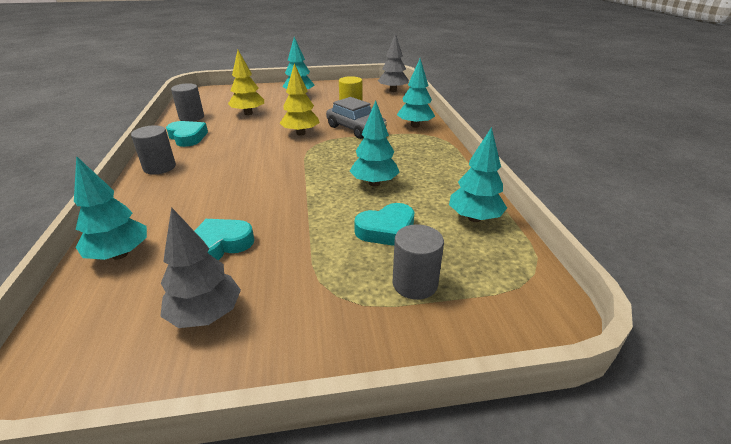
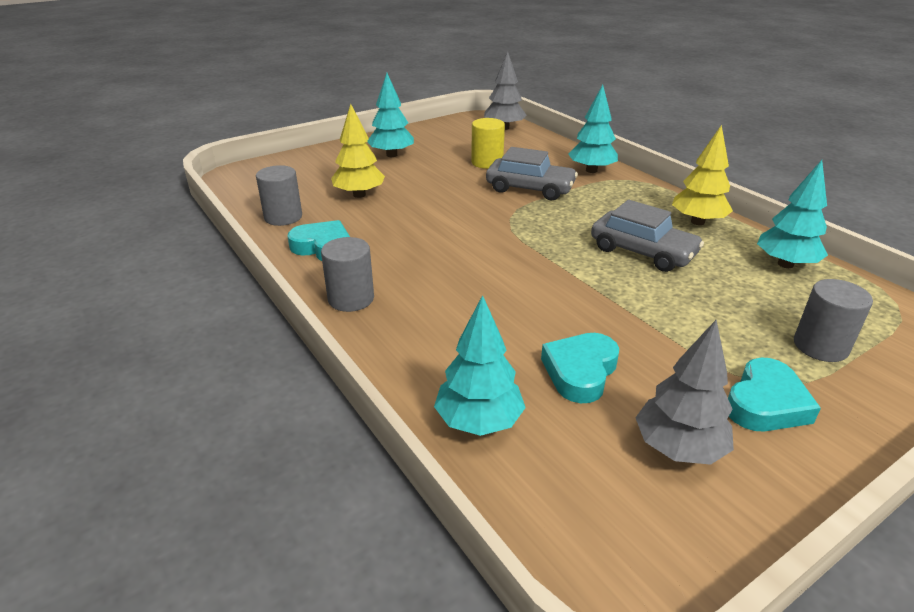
camera: 25 degrees left, 0 degrees up
yellow tree [280,63,320,136] -> yellow tree moved to [672,125,733,225]
turquoise tree [350,100,400,186] -> grey car [591,200,704,272]
turquoise heart [354,203,414,246] -> turquoise heart moved to [728,358,821,432]

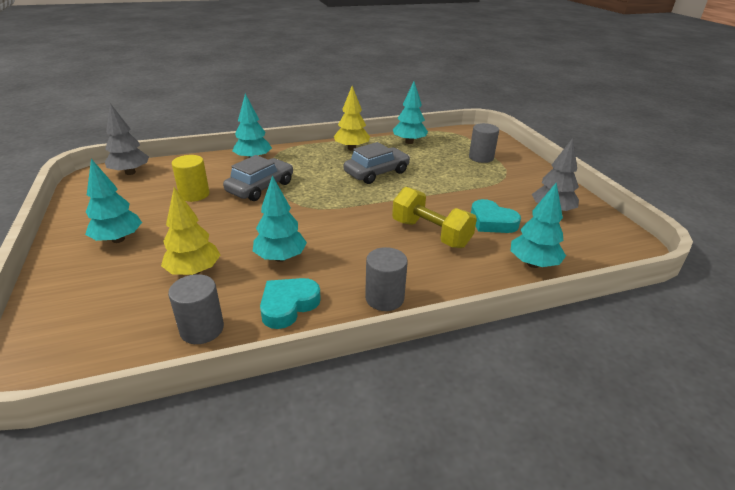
camera: 75 degrees left, 0 degrees up
turquoise heart [728,358,821,432] -> none
none -> turquoise tree [253,176,307,262]
none -> yellow dumbbell [392,187,477,248]

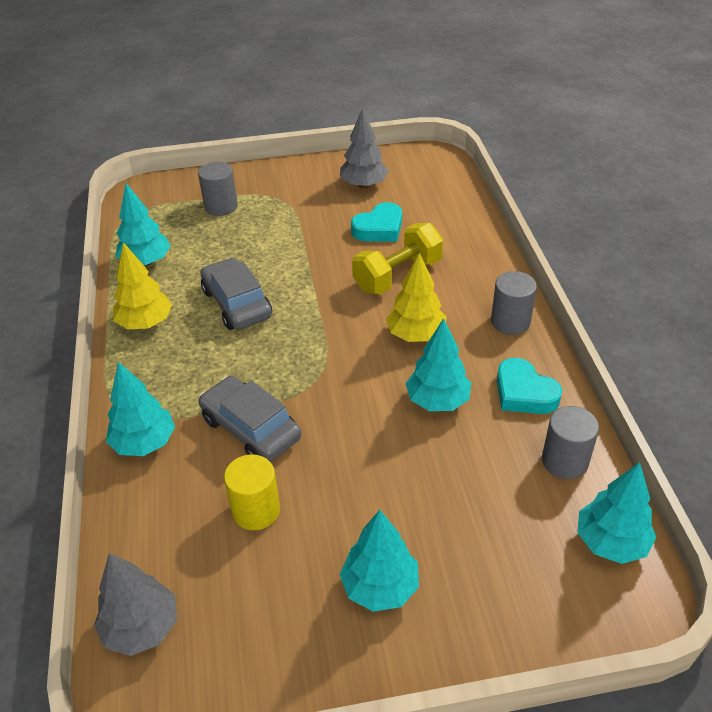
camera: 80 degrees left, 10 degrees up
yellow tree [161,187,220,275] -> yellow tree moved to [386,253,447,342]
turquoise tree [510,183,566,268] -> turquoise tree moved to [577,462,656,564]

